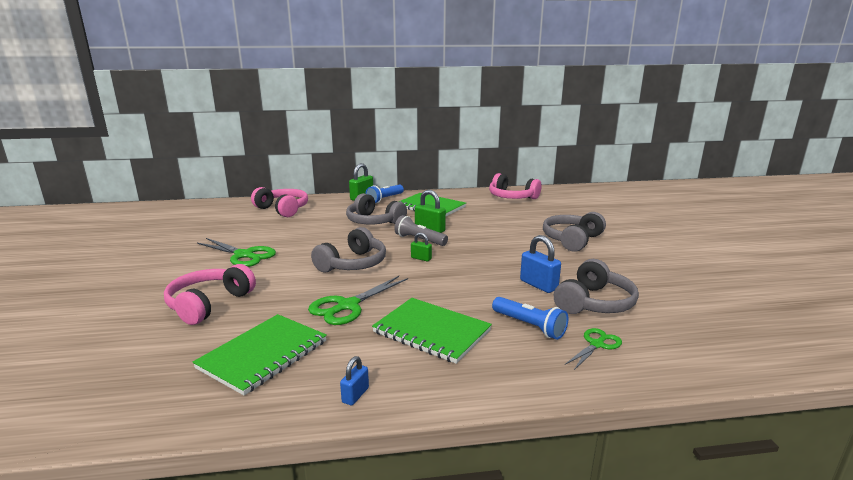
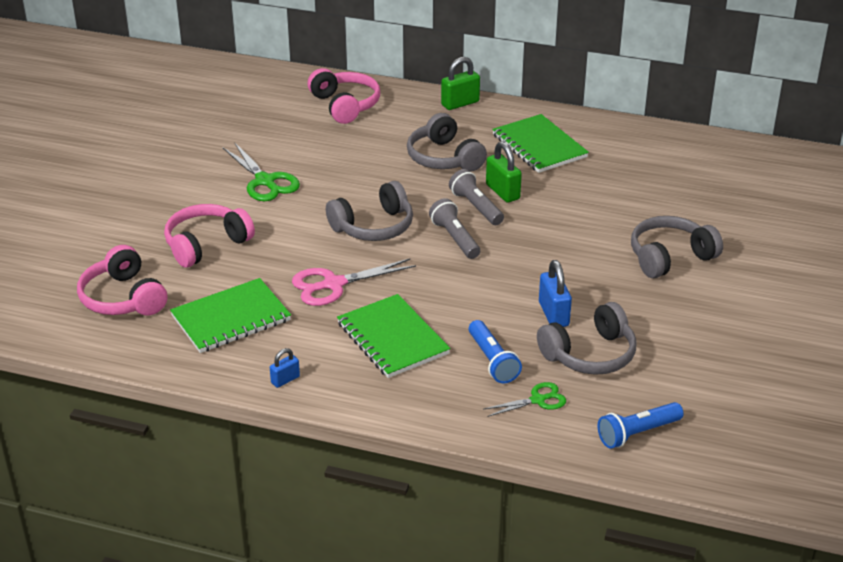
camera: 25 degrees right, 15 degrees up
green scissors [308,276,408,325] -> pink scissors [292,259,416,306]
blue flashlight [365,185,404,204] -> blue flashlight moved to [597,402,684,449]
green padlock [411,232,432,261] -> grey flashlight [429,198,480,259]
pink headphones [489,173,541,199] -> pink headphones moved to [77,245,167,315]

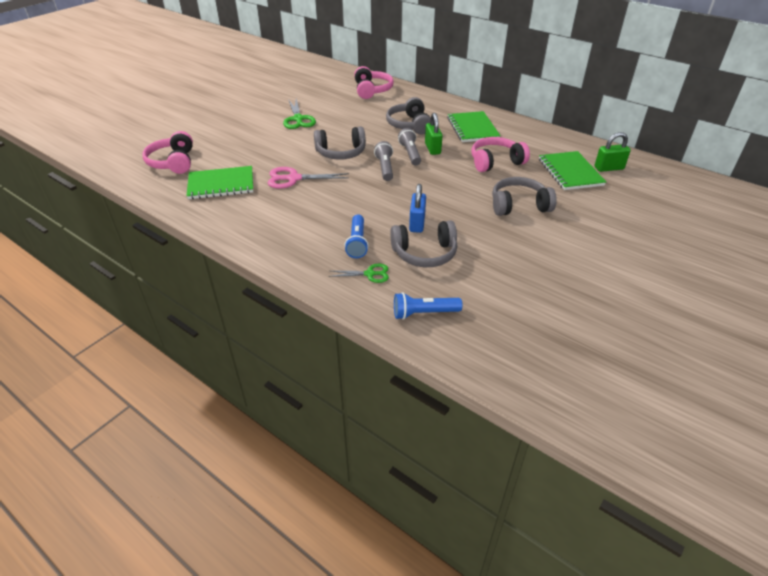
camera: 20 degrees right, 5 degrees up
pink headphones [164,204,255,268] -> pink headphones moved to [471,137,530,172]
blue padlock [270,348,300,388] -> none
green notebook [337,294,451,378] -> green notebook moved to [539,151,606,190]
green padlock [441,57,480,110] -> green padlock moved to [595,132,631,172]

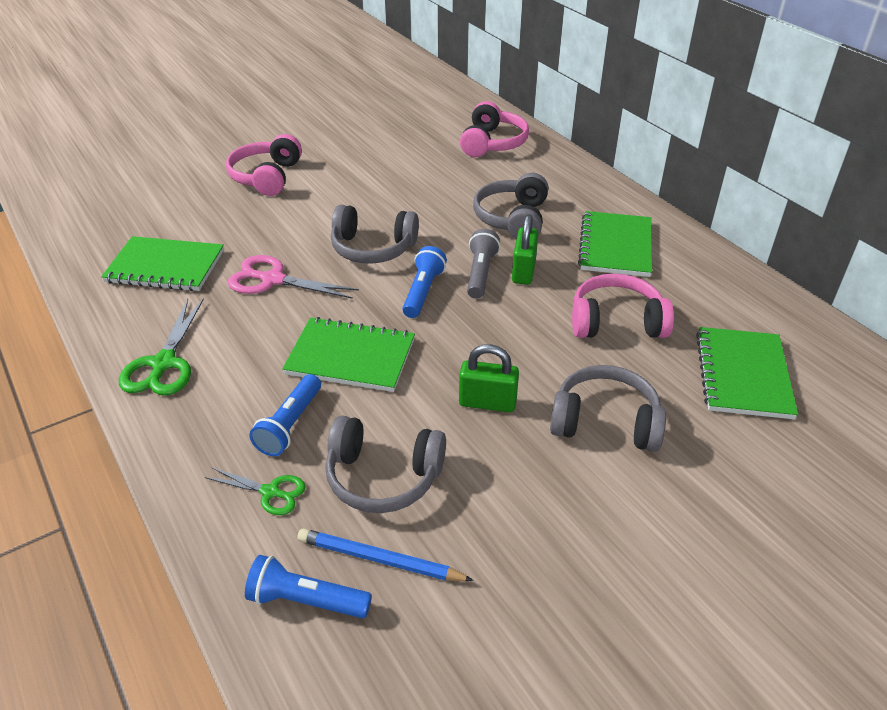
camera: 20 degrees right, 0 degrees up
pink headphones [142,131,193,174] -> pink headphones moved to [226,134,302,196]
green scissors [283,99,316,129] -> green scissors moved to [119,298,204,396]
grey flashlight [374,141,393,181] -> blue flashlight [402,246,447,318]
blue padlock [409,184,426,233] -> none
green padlock [595,132,631,172] -> green padlock moved to [459,344,519,412]
none -> green notebook [282,317,415,392]
none -> blue pencil [298,528,474,581]

